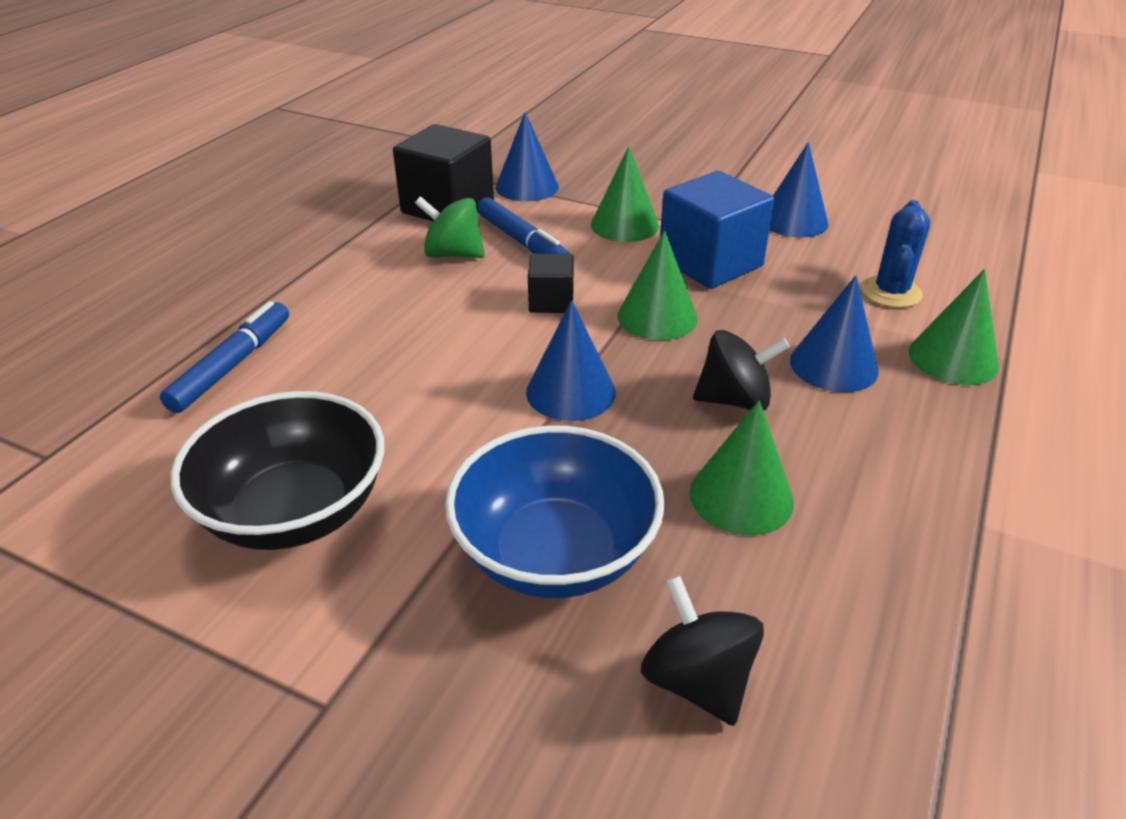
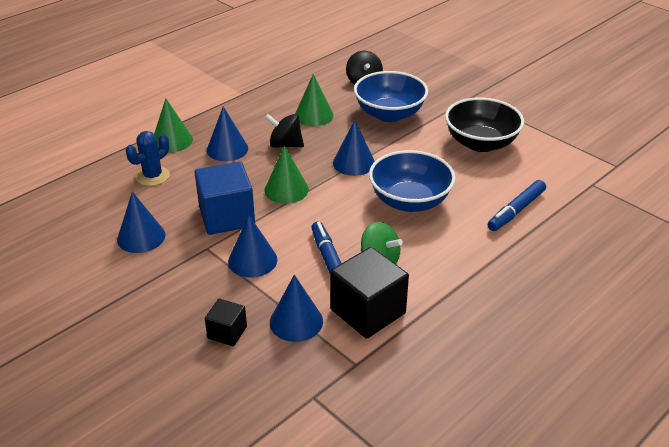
camera: 160 degrees left, 0 degrees up
black cube [528,253,574,313] -> black cube moved to [205,299,247,346]
green cone [591,146,659,242] -> blue cone [228,215,277,278]
none -> blue bowl [369,150,455,212]

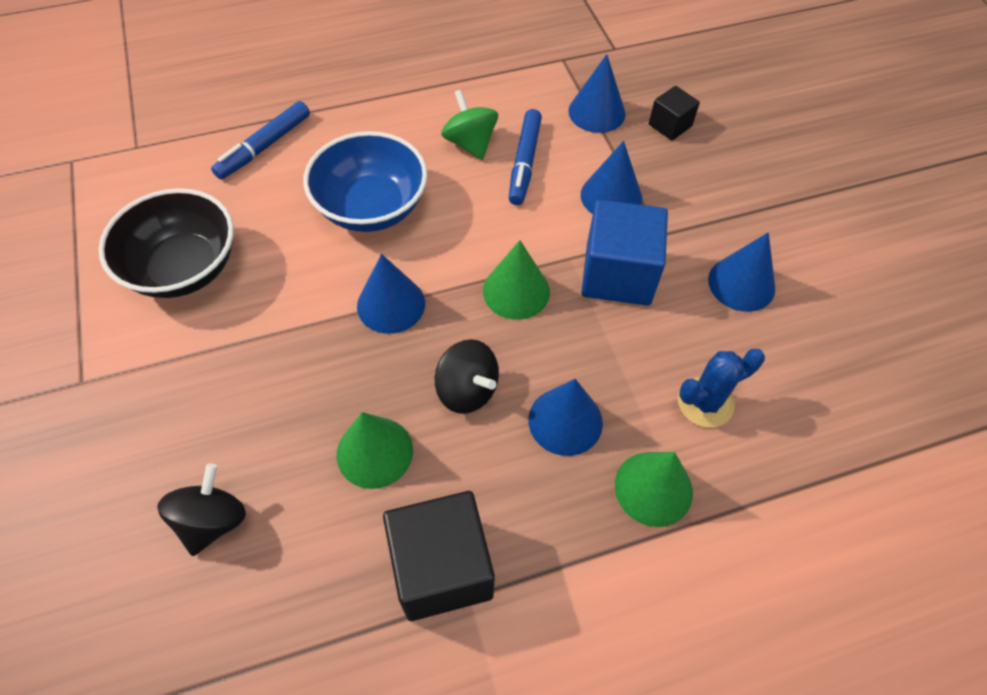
camera: 155 degrees left, 20 degrees up
black cube [330,247,409,339] -> black cube moved to [383,491,495,621]
blue bowl [354,71,428,122] -> none
blue marker [488,180,546,231] -> blue marker turned 150 degrees clockwise [211,101,310,179]

